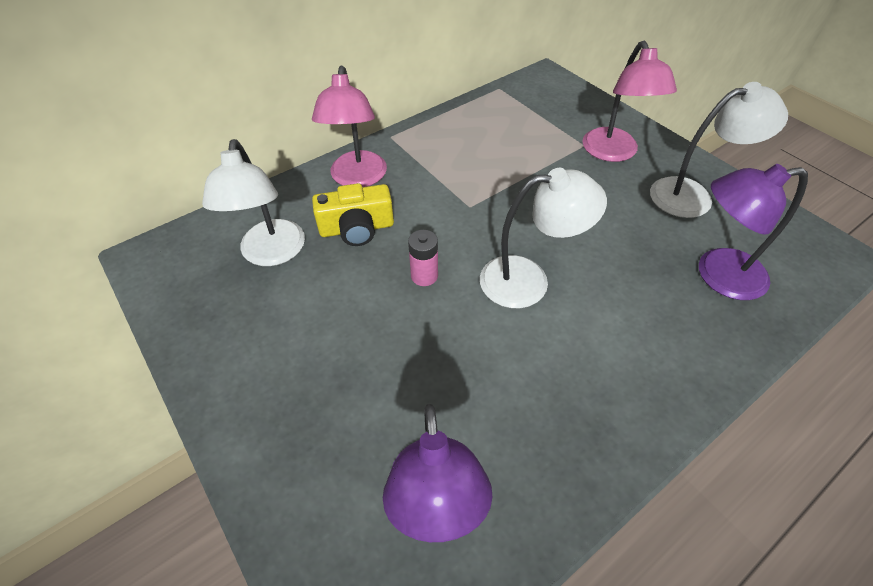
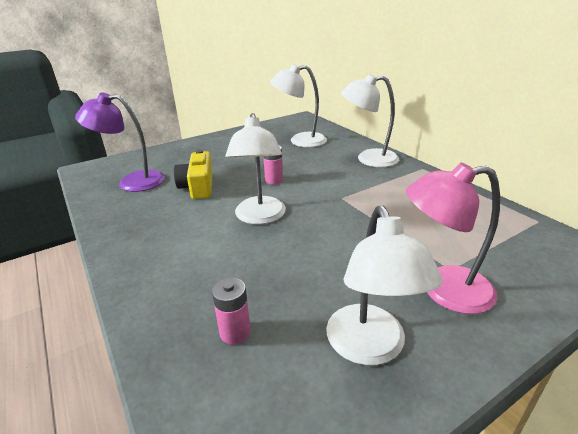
camera: 95 degrees right, 20 degrees down
pink lamp [312,65,387,187] -> white lamp [341,74,399,167]
yellow camera [312,183,394,246] -> yellow camera moved to [174,150,213,199]
purple lamp [699,164,808,300] -> pink battery [212,278,251,345]

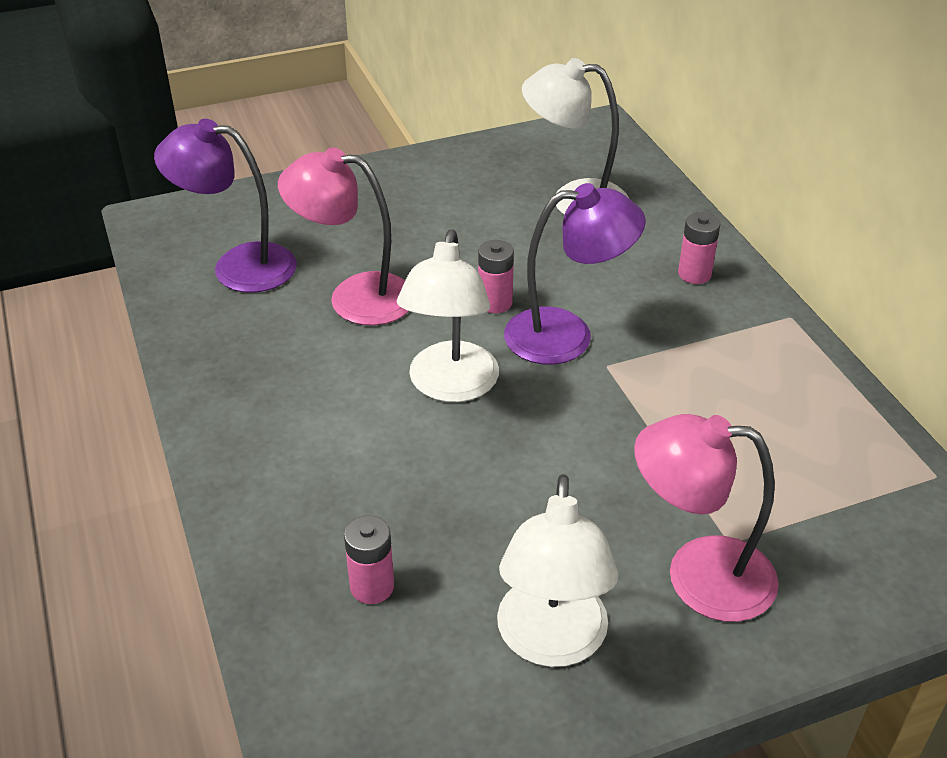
camera: 10 degrees right, 10 degrees up
yellow camera [174,150,213,199] -> pink lamp [278,147,409,326]
white lamp [341,74,399,167] -> pink battery [678,212,720,284]
none -> purple lamp [504,183,646,365]

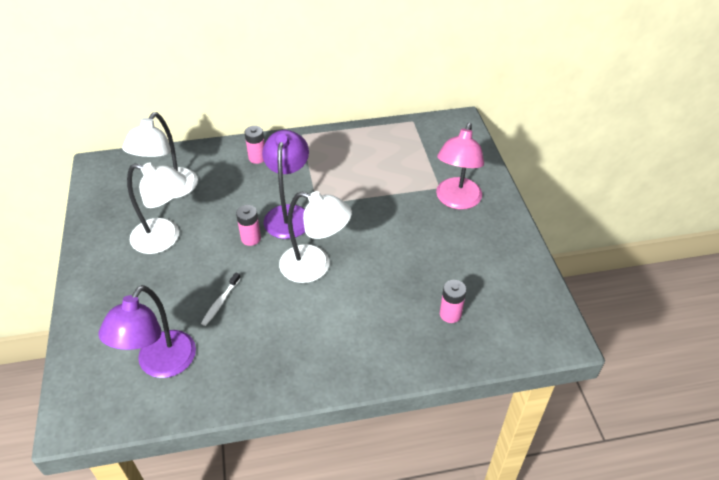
camera: 80 degrees left, 5 degrees up
pink lamp [278,147,409,326] -> white toothbrush [201,272,241,326]
white lamp [497,474,618,667] -> white lamp moved to [127,162,187,254]

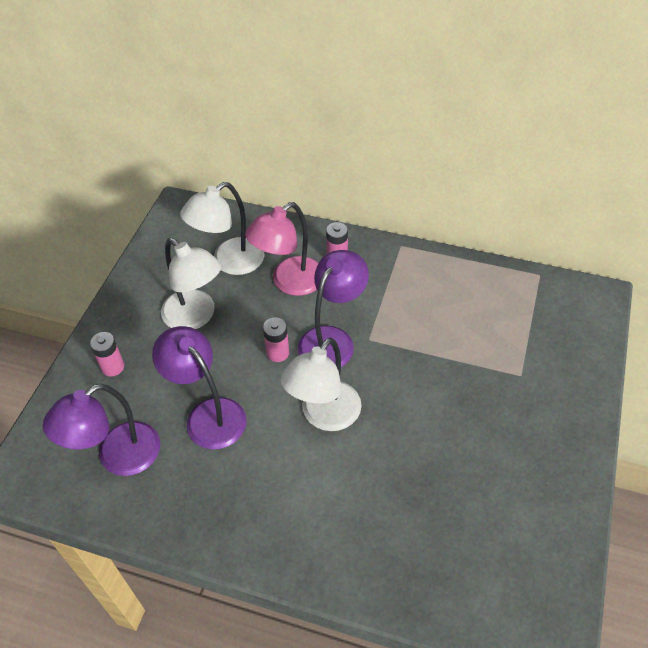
camera: 30 degrees right, 5 degrees up
white toothbrush [201,272,241,326] -> purple lamp [152,326,246,450]
white lamp [279,191,352,283] -> white lamp turned 75 degrees clockwise [281,338,361,431]
pink lamp [436,123,484,210] -> pink lamp moved to [245,202,319,296]
pink battery [440,280,466,323] -> pink battery moved to [90,332,124,377]

